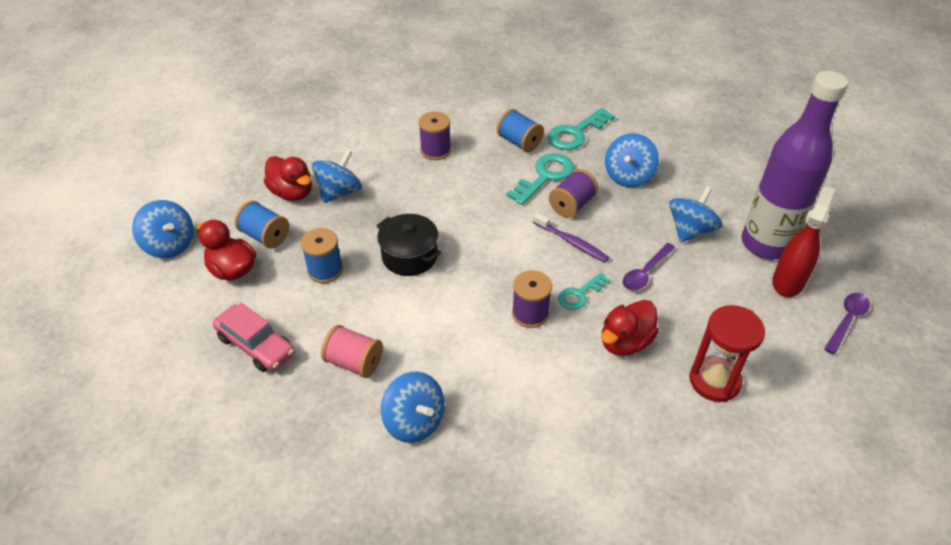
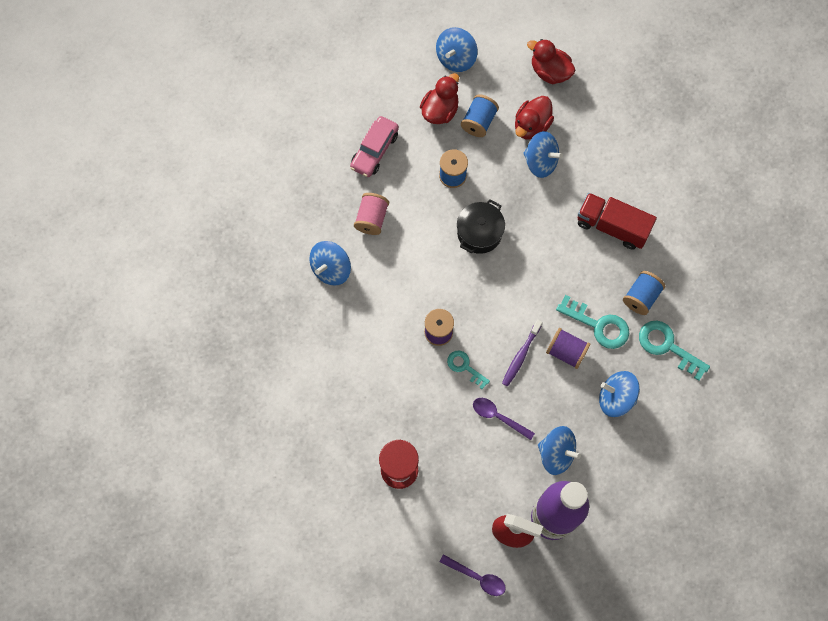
camera: 80 degrees right, 25 degrees up
purple spool [419,111,451,160] -> red truck [578,193,657,250]
red duck [601,300,659,356] -> red duck moved to [527,39,575,84]

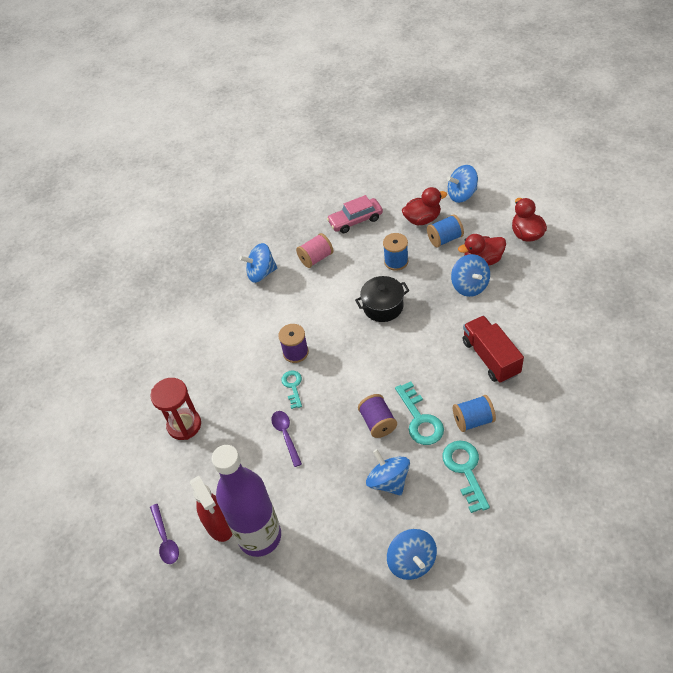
camera: 45 degrees right, 20 degrees down
purple toothbrush [502,320,543,386] -> none
blue spinning top [538,426,581,475] -> blue spinning top moved to [387,529,437,580]

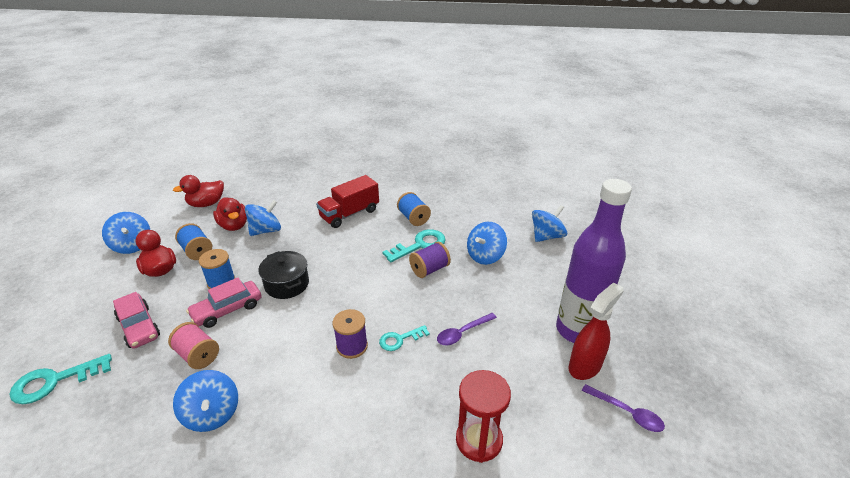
camera: 110 degrees left, 15 degrees down
purple spoon [150,504,179,564] -> purple spoon turned 75 degrees clockwise [582,384,665,432]
turquoise key [442,440,490,513] -> turquoise key moved to [10,354,112,404]
none -> pink car [186,277,261,328]

